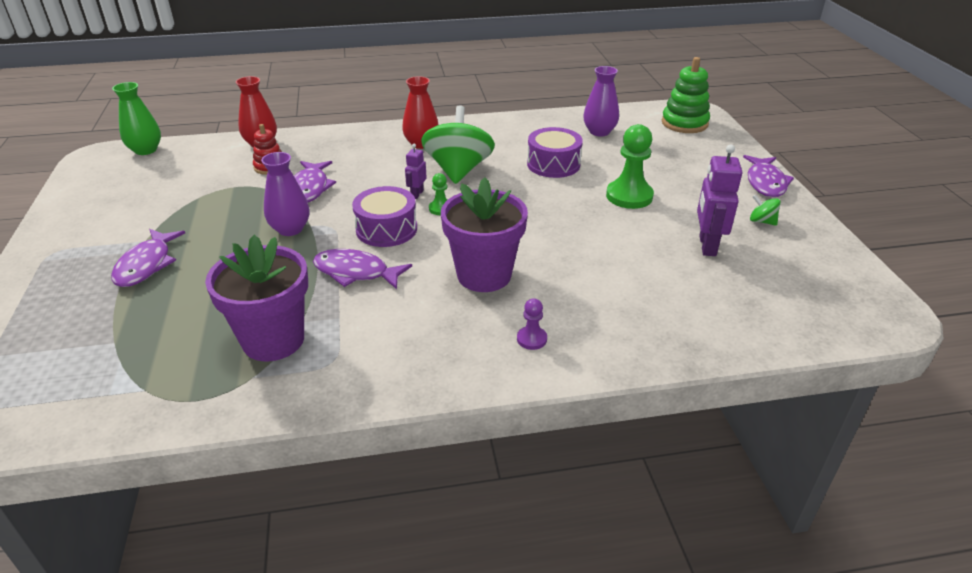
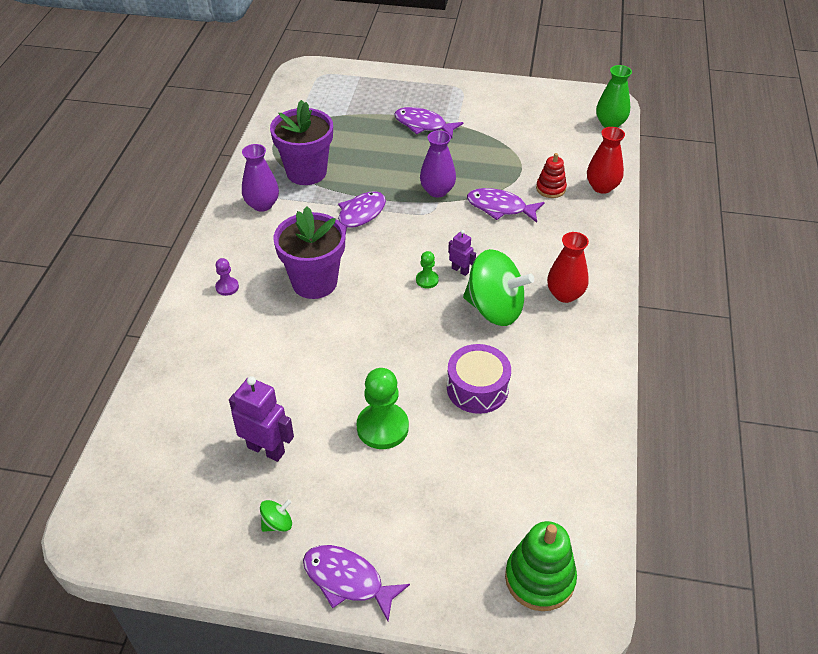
camera: 110 degrees right, 10 degrees up
purple drum [352,186,417,247] -> none
purple vase [583,66,619,136] -> purple vase moved to [242,144,279,212]

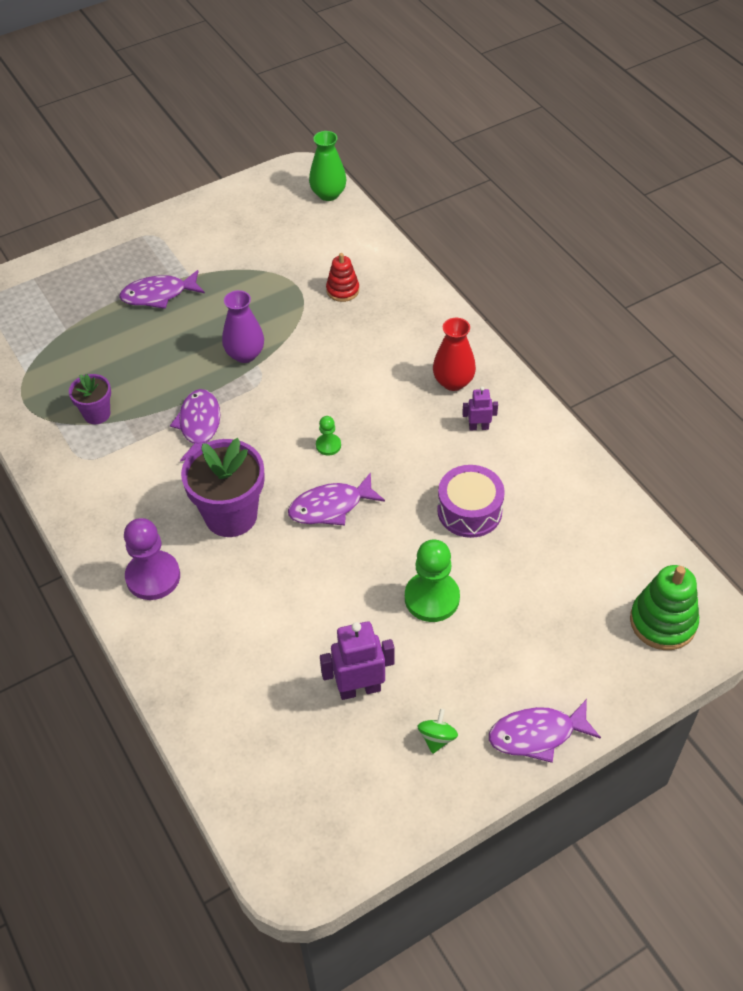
camera: 40 degrees left, 5 degrees up
purple pawn [215,258,239,296] -> purple pawn [124,518,180,600], size x1.99
purple vase [242,144,279,212] -> none
purple flower pot [270,100,333,185] -> purple flower pot [69,374,111,424], size x0.55
purple robot [448,230,476,276] -> purple robot moved to [462,386,498,431]
green spinning top [463,249,534,326] -> none
purple fish [467,188,545,223] -> purple fish moved to [288,472,385,526]
red vase [587,127,625,194] -> none

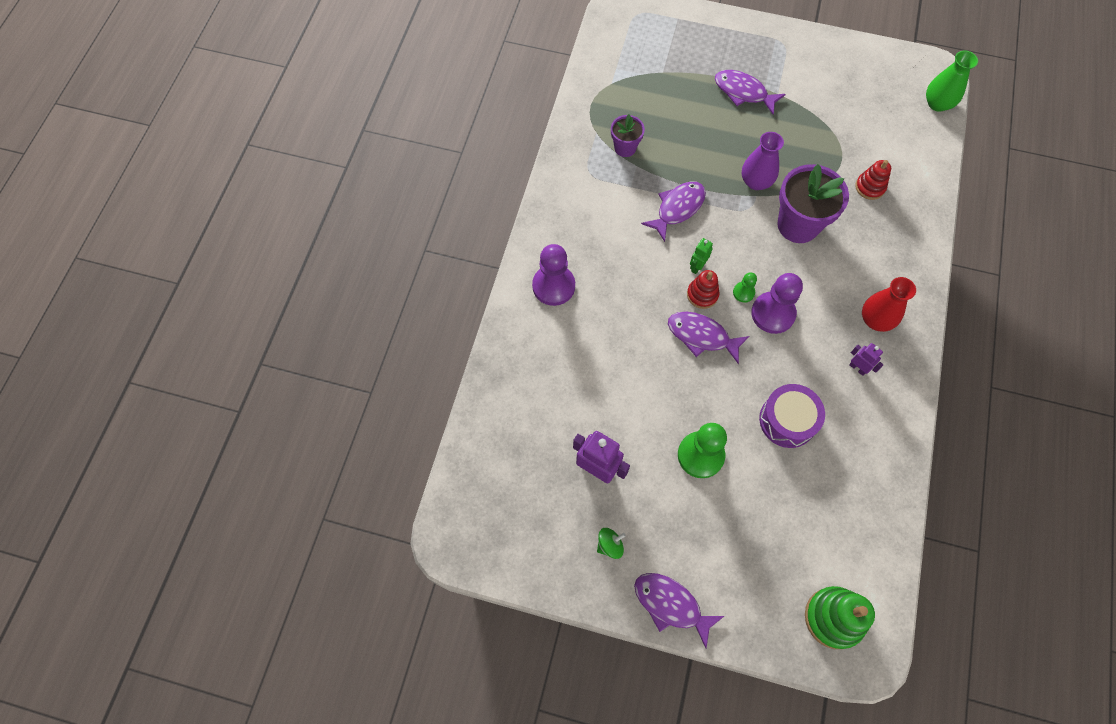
camera: 45 degrees right, 15 degrees up
purple flower pot [181,438,265,537] -> purple flower pot moved to [777,164,849,243]
none -> red stacking toy [687,270,719,309]
none -> green robot [690,238,713,274]
none -> purple pawn [751,273,803,334]

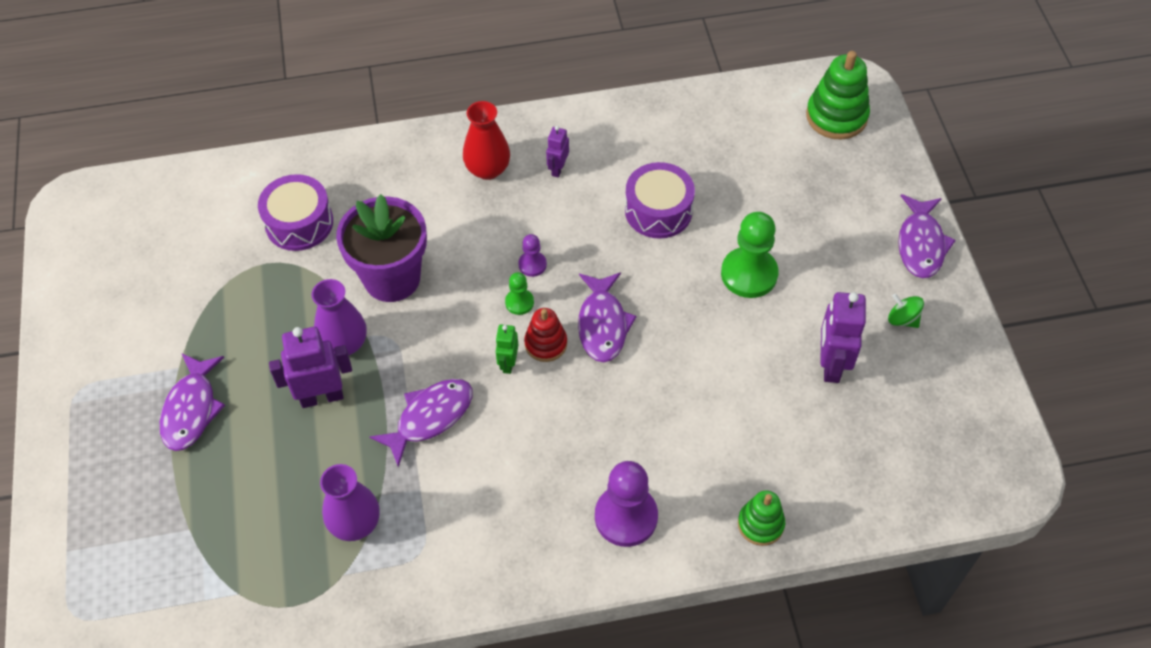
camera: 115 degrees left, 10 degrees down
purple flower pot [611,114,645,157] -> purple vase [320,464,380,541]
purple fish [641,181,706,242] -> purple fish turned 120 degrees clockwise [370,379,473,467]
green robot [690,238,713,274] -> green robot turned 90 degrees clockwise [495,325,518,374]
purple pawn [751,273,803,334] -> purple pawn [518,234,547,277], size x0.50
red stacking toy [855,160,891,200] -> purple drum [258,174,333,251]
green vase [926,50,978,112] -> none
none -> purple robot [269,327,352,408]
none -> green stacking toy [738,490,785,546]

